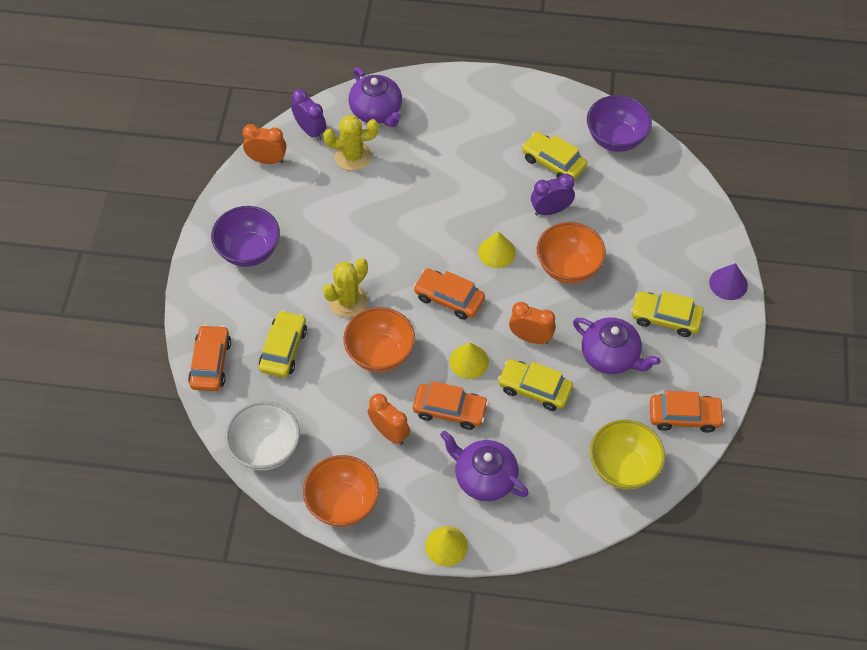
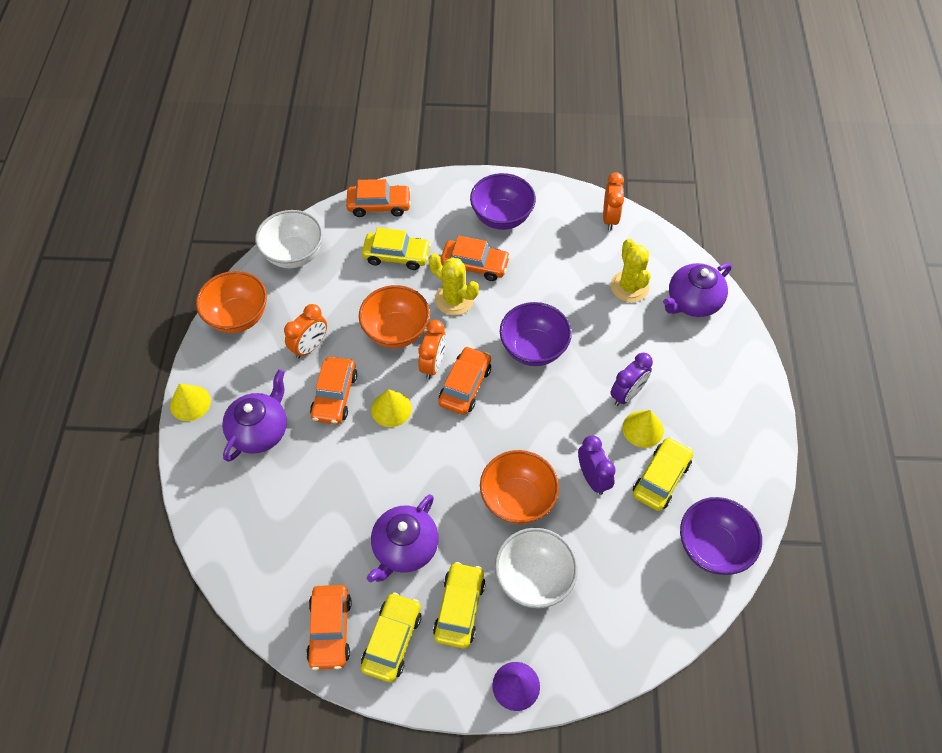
camera: 85 degrees right, 0 degrees up
purple clock [291,89,326,140] -> purple clock moved to [610,353,653,406]
yellow cone [478,231,516,268] -> yellow cone moved to [622,410,664,448]
yellow car [498,359,573,411] -> yellow car moved to [361,592,421,682]
orange clock [509,302,556,344] -> orange clock moved to [418,320,446,379]
yellow bowl [590,419,665,490] -> none
none -> orange car [441,236,510,281]
none -> white bowl [495,528,578,608]
none -> purple bowl [500,302,572,366]

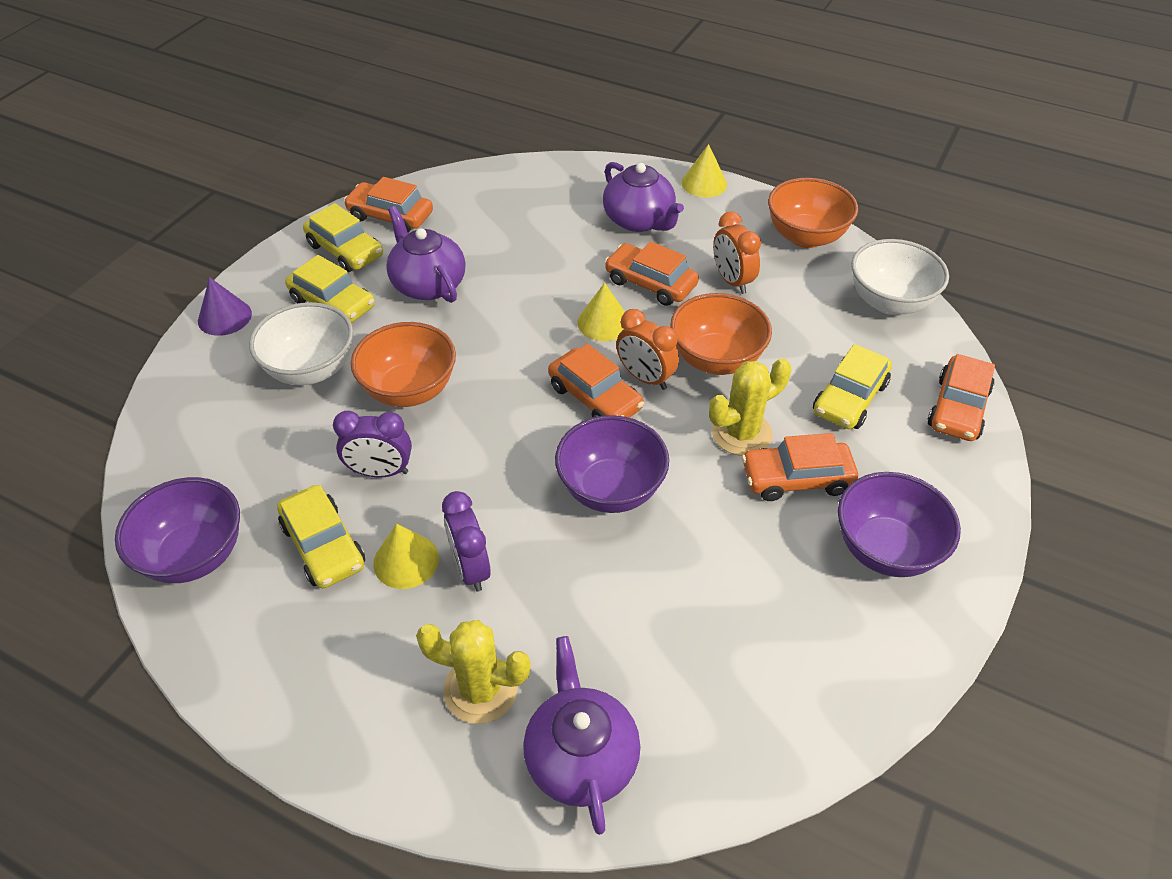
camera: 115 degrees right, 10 degrees down
orange car [441,236,510,281] -> orange car turned 45 degrees clockwise [742,433,858,501]
orange clock [603,172,624,230] -> none
yellow cactus [610,239,651,302] -> yellow cactus moved to [416,620,531,724]

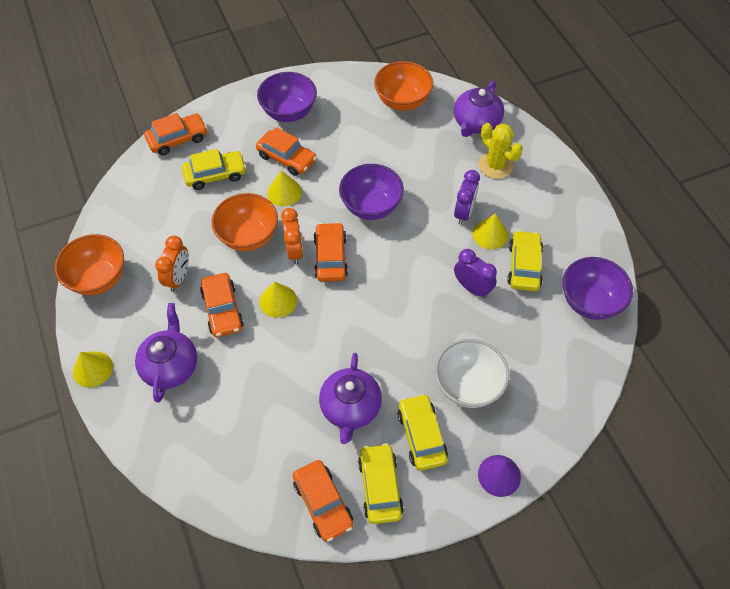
camera: 140 degrees left, 10 degrees up
orange bowl [351,322,456,407] -> orange bowl moved to [374,61,433,111]
yellow cactus [709,358,791,456] -> yellow cone [267,171,302,206]
white bowl [851,239,949,315] -> none

